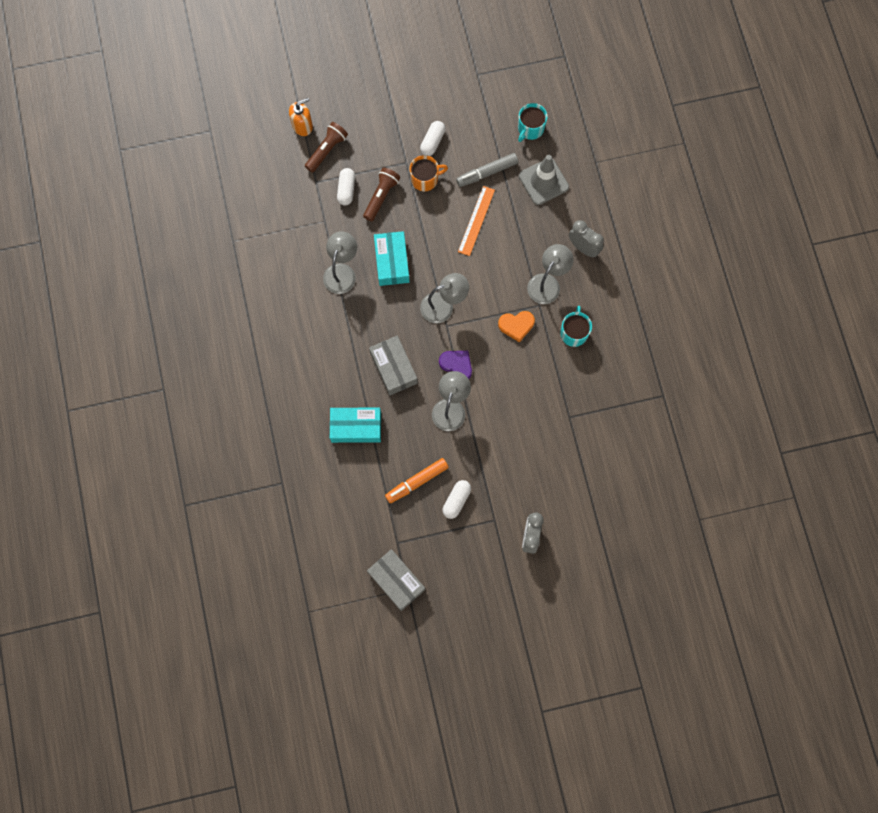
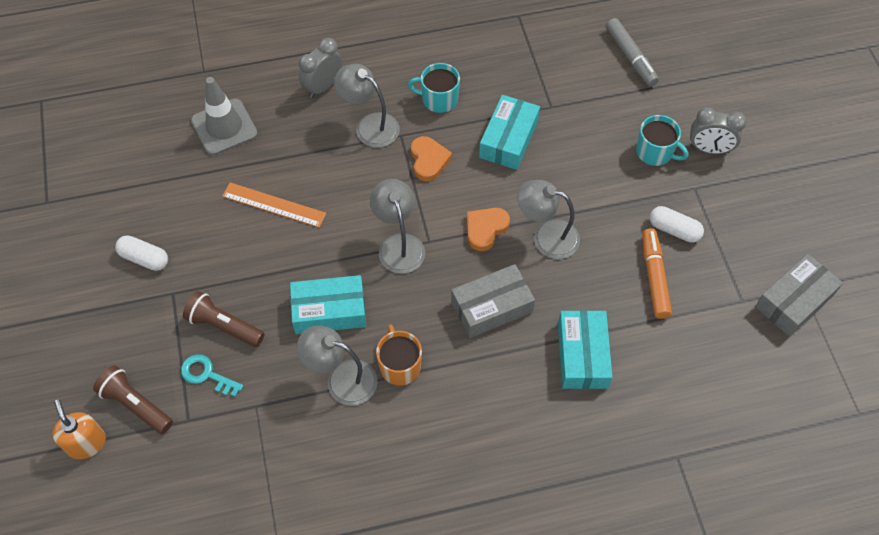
camera: 90 degrees left, 15 degrees down
white capsule [337,168,355,205] -> turquoise key [181,354,243,397]
orange marker [385,458,449,503] -> orange marker turned 150 degrees counterclockwise [642,228,672,319]
orange mug [410,155,448,191] -> orange mug moved to [376,324,422,386]
purple heart [439,351,472,379] -> orange heart [467,208,510,251]
grey marker [456,153,518,187] -> grey marker moved to [606,18,659,87]
turquoise mug [518,103,547,142] -> turquoise mug moved to [636,115,688,166]
none -> turquoise box [479,95,540,170]

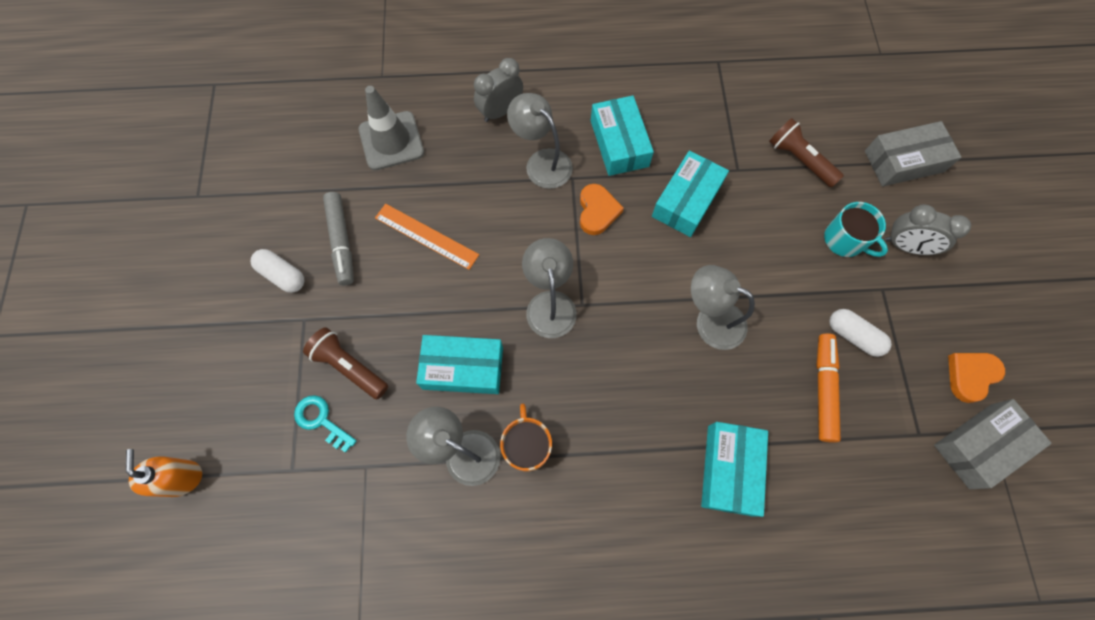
camera: 10 degrees right, 10 degrees up
brown flashlight [93,365,173,434] -> brown flashlight moved to [769,118,844,187]
turquoise mug [408,63,460,113] -> turquoise box [591,96,654,176]
grey box [451,264,535,338] -> grey box moved to [865,121,961,187]
orange heart [467,208,510,251] -> orange heart moved to [948,353,1005,403]
grey marker [606,18,659,87] -> grey marker moved to [323,192,354,285]

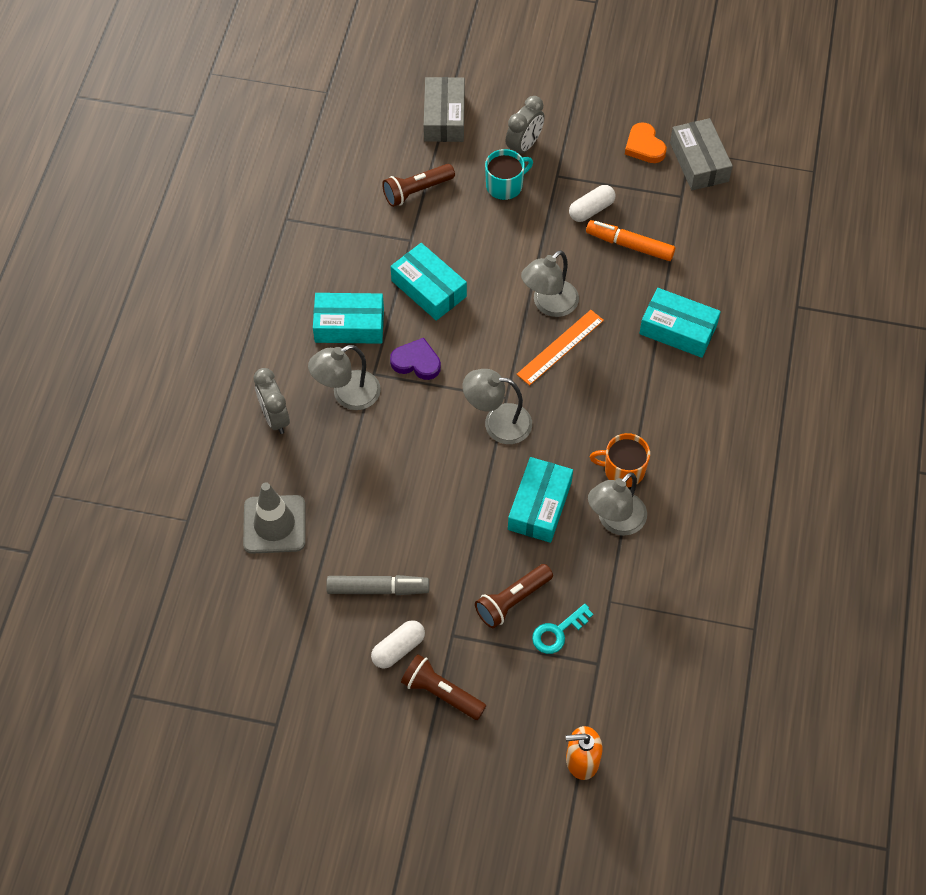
camera: 75 degrees left, 10 degrees down
orange ruler [375,204,479,270] -> orange ruler moved to [517,310,604,385]
orange heart [580,184,624,235] -> purple heart [390,338,441,380]
none -> brown flashlight [401,654,486,720]

